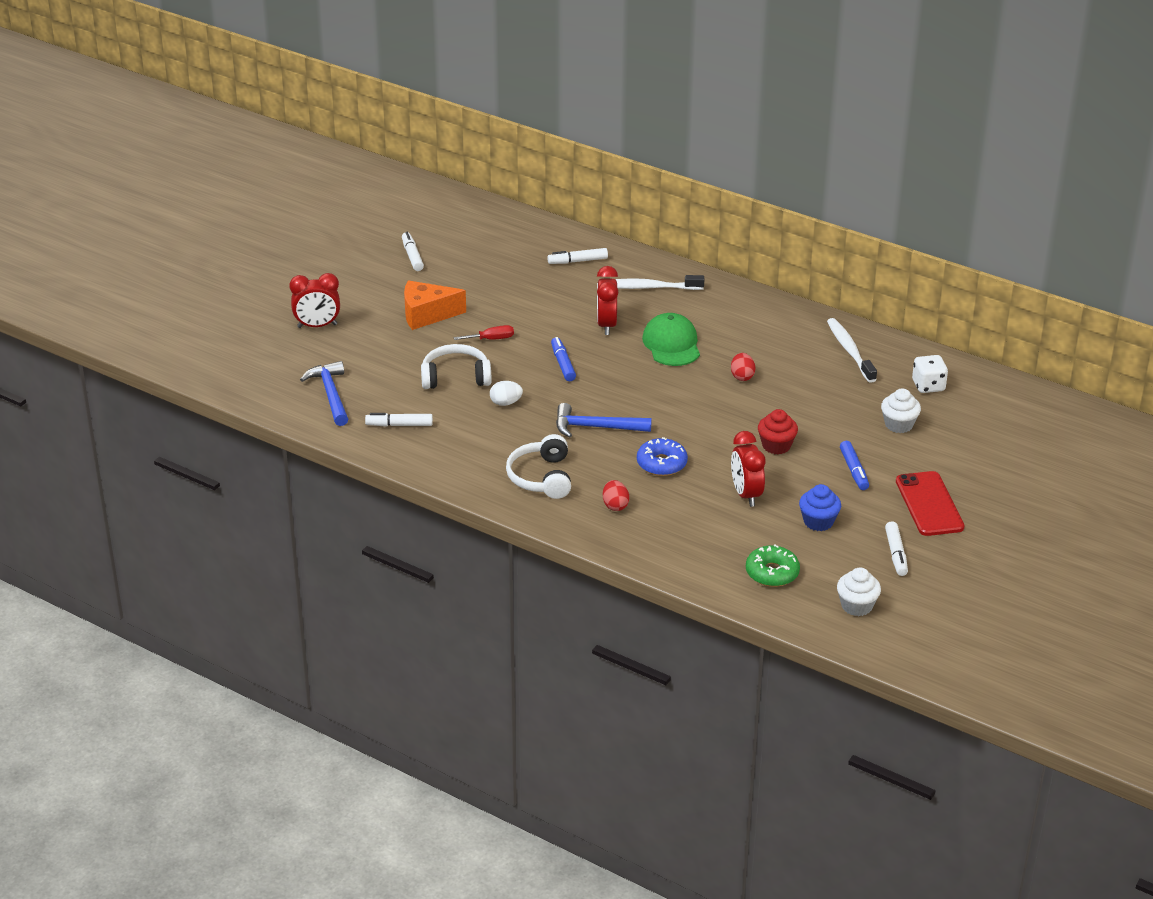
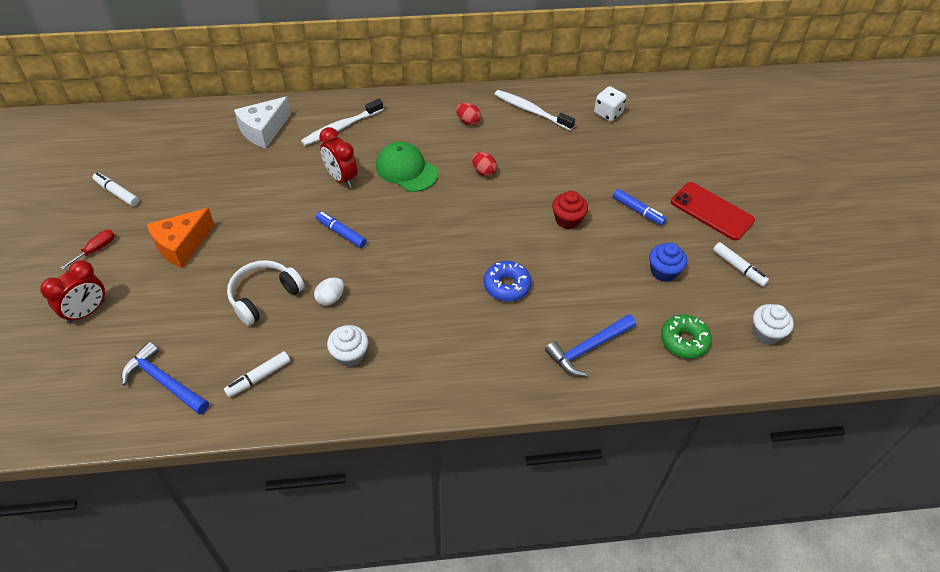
camera: 40 degrees left, 15 degrees up
red screwdriver [454,325,514,340] -> red screwdriver moved to [60,230,115,270]
white headphones [506,434,571,499] -> none
white marker [547,248,608,264] -> white cheese [234,96,291,148]
blue hammer [556,403,652,437] -> blue hammer moved to [545,314,636,376]
red egg [603,480,629,511] -> red egg moved to [456,103,481,125]
red clock [731,431,765,507] -> none
white cupcake [881,388,921,433] -> white cupcake moved to [327,325,368,367]

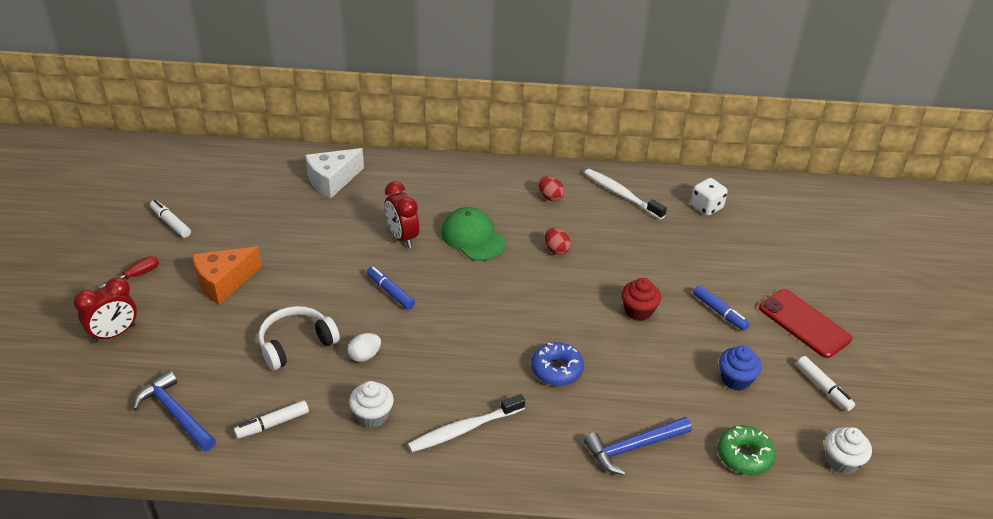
camera: 10 degrees right, 10 degrees down
white toothbrush [301,99,383,146] -> white toothbrush moved to [408,394,525,452]

